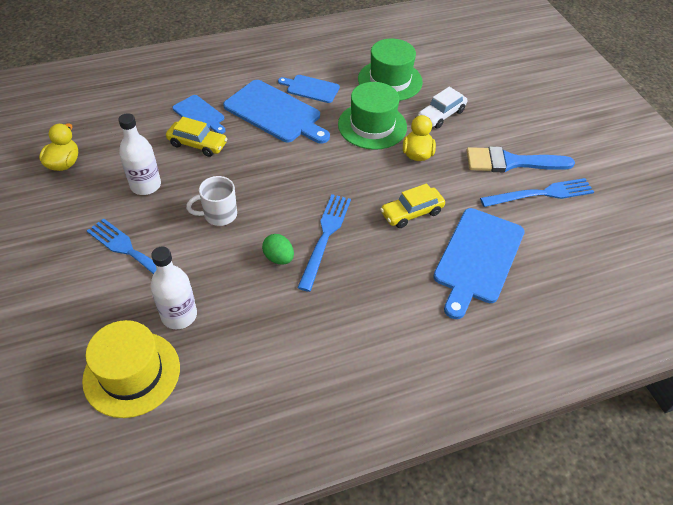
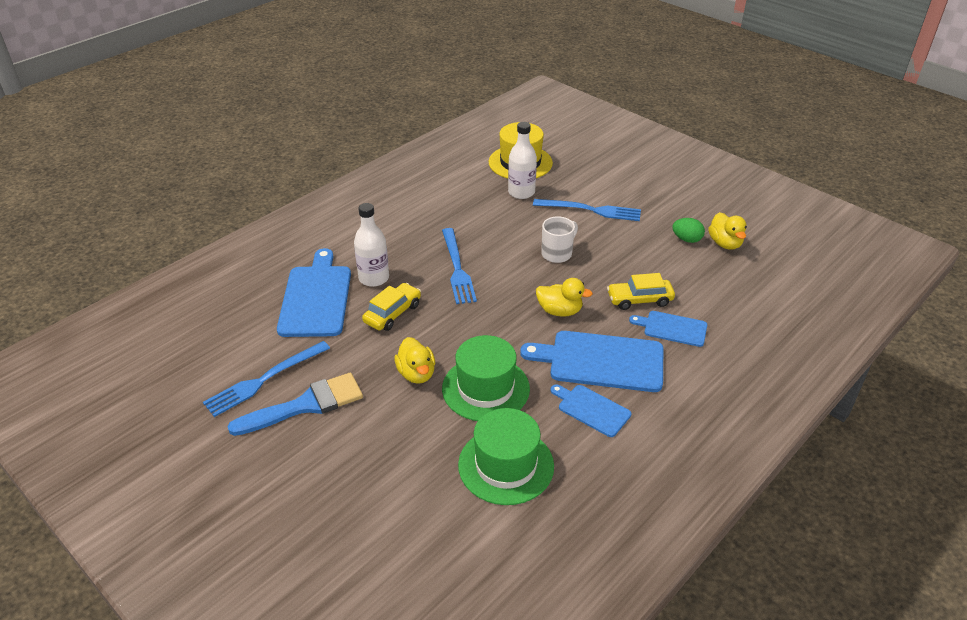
camera: 155 degrees right, 10 degrees down
white bottle [118,113,161,195] -> white bottle moved to [354,203,389,287]
green egg [262,234,294,265] -> green egg moved to [672,218,705,243]
blue cutting board [278,75,340,103] -> blue cutting board turned 135 degrees counterclockwise [551,384,631,437]
white car [418,87,467,129] -> none
none -> yellow duck [536,278,593,317]

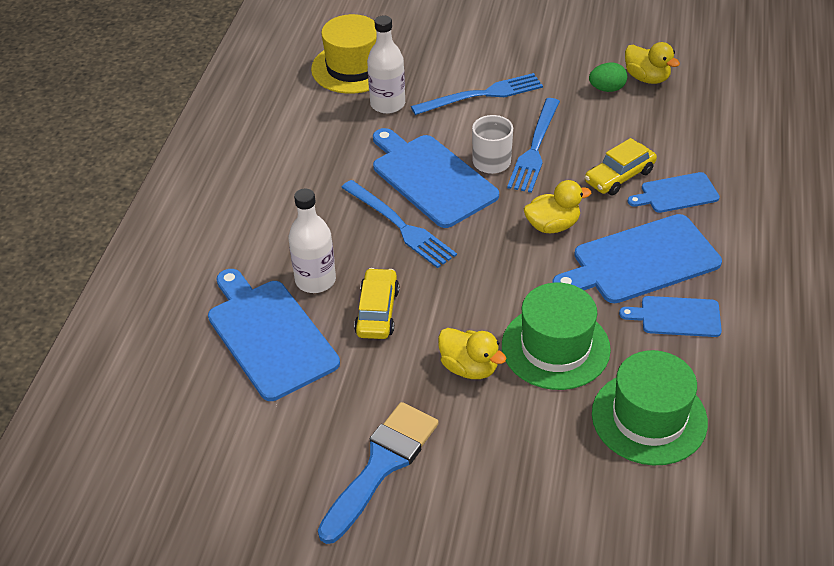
camera: 30 degrees left, 5 degrees up
blue fork [203,341,330,417] -> blue fork moved to [507,98,560,193]
none -> blue cutting board [373,128,499,228]

